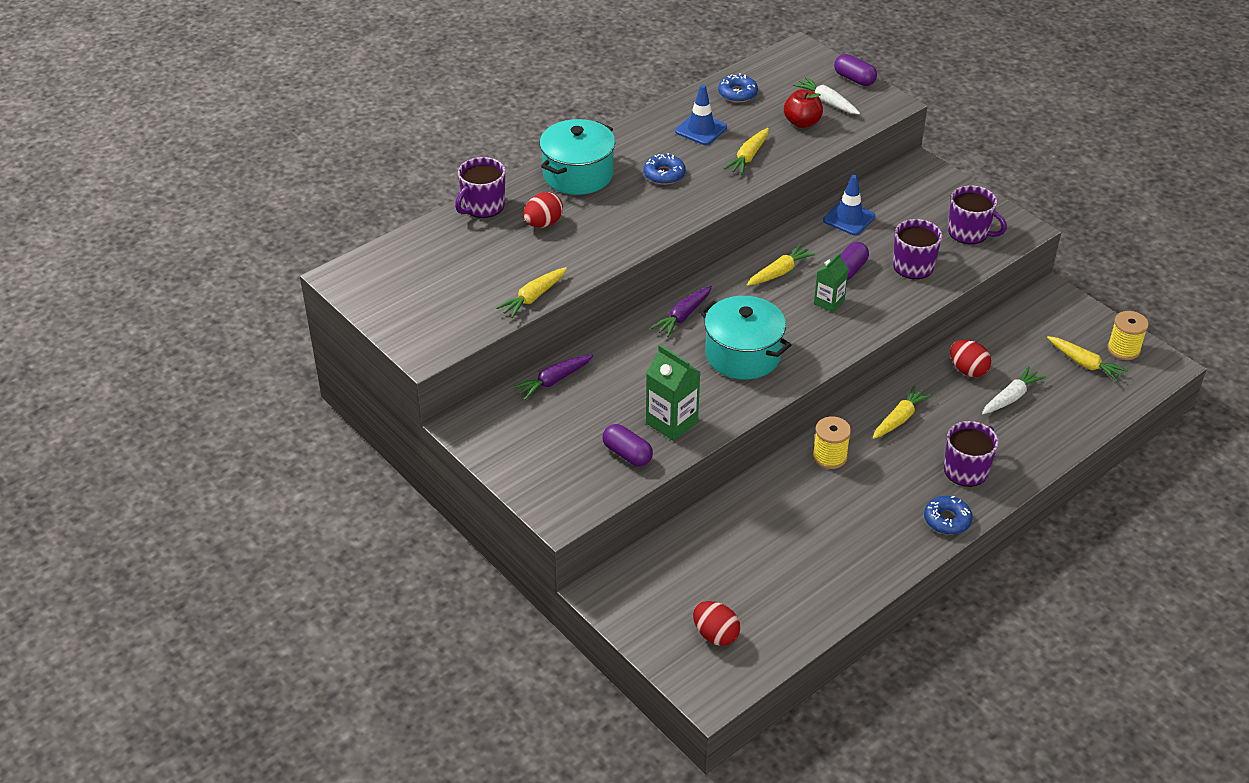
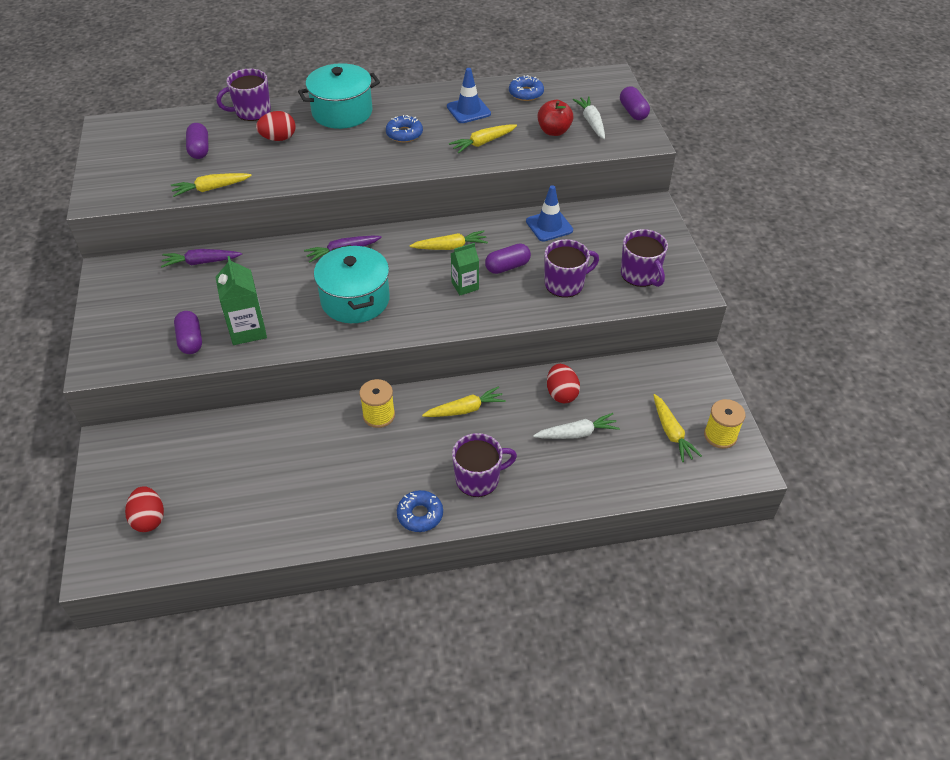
camera: 30 degrees right, 5 degrees up
none -> purple capsule [186,123,209,159]

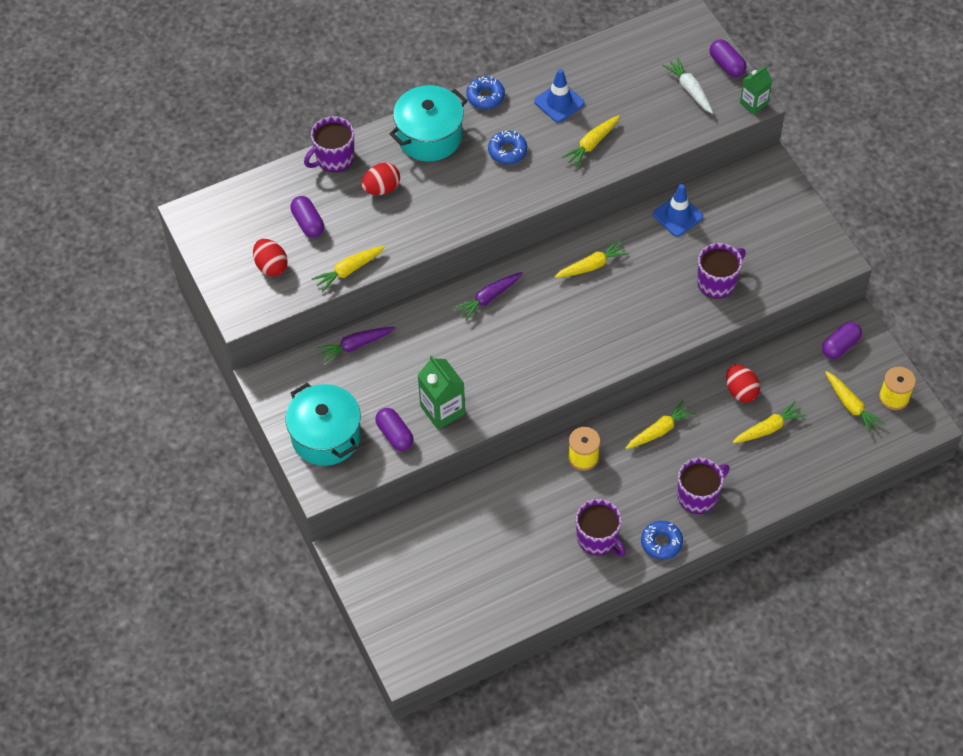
camera: 15 degrees left, 10 degrees up
red egg [125,486,164,532] -> red egg moved to [253,239,288,276]
turquoise pot [314,245,390,323] -> turquoise pot moved to [285,383,361,466]
green carton [451,243,479,295] -> green carton moved to [740,66,772,115]
purple capsule [485,243,531,274] -> purple capsule moved to [822,322,862,359]
blue donut [509,75,544,101] -> blue donut moved to [466,77,505,109]
white carrot [533,413,620,439] -> yellow carrot [733,401,806,443]
red apple [537,100,574,136] -> none
purple mug [621,229,668,287] -> purple mug moved to [576,499,626,557]

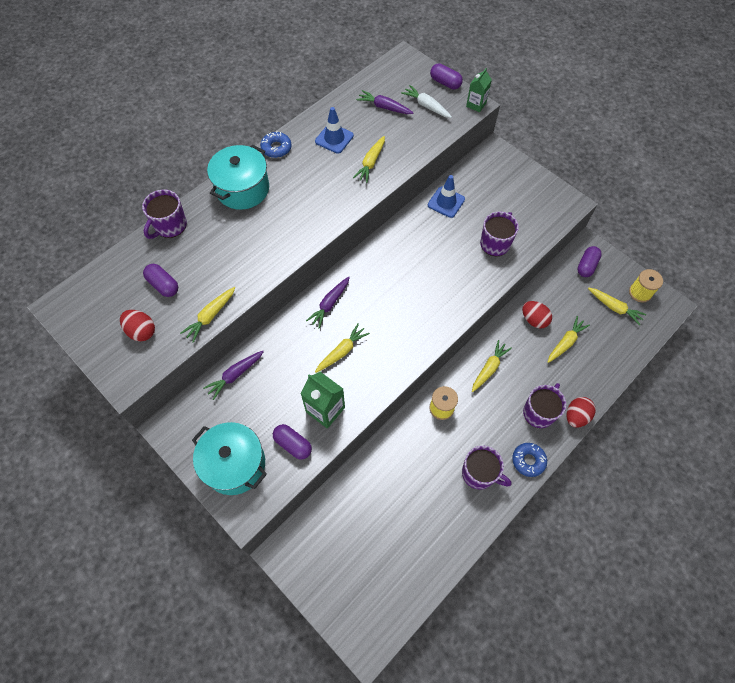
camera: 20 degrees left, 5 degrees up
red egg [362,163,400,195] -> red egg moved to [566,397,596,428]
blue donut [488,130,527,164] -> none
yellow carrot [555,240,629,278] -> yellow carrot moved to [315,323,370,373]
none -> purple carrot [356,90,413,114]

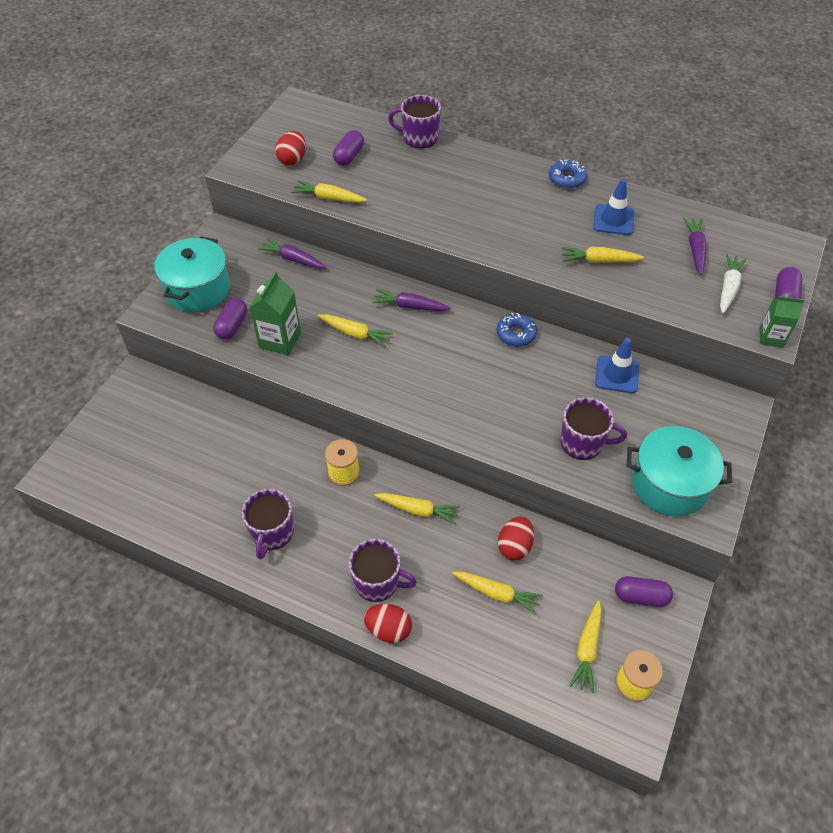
camera: 70 degrees right, 10 degrees down
turquoise pot [207,145,269,210] -> turquoise pot moved to [627,426,732,516]
blue donut [512,443,547,477] -> blue donut moved to [497,313,537,347]

